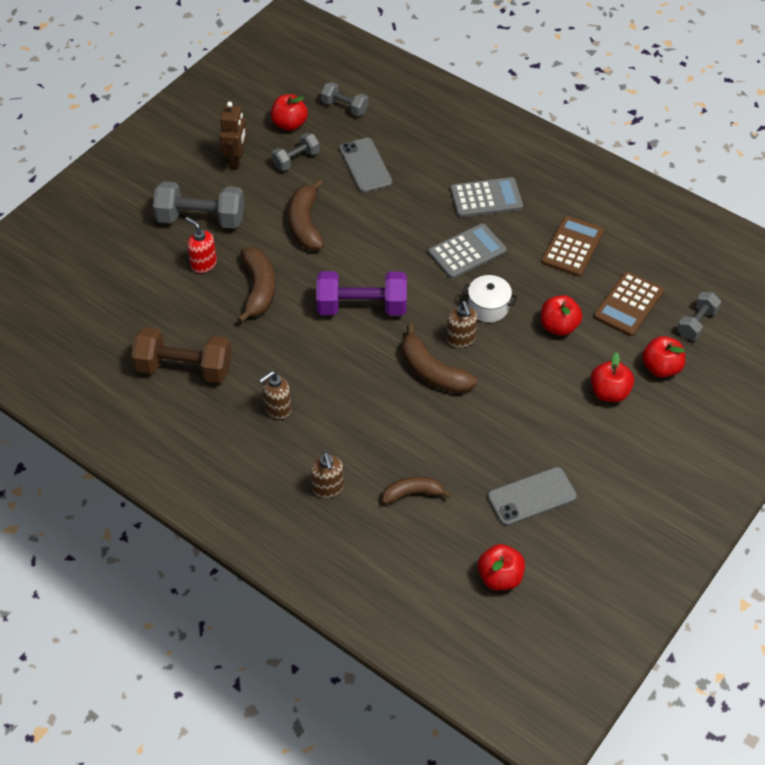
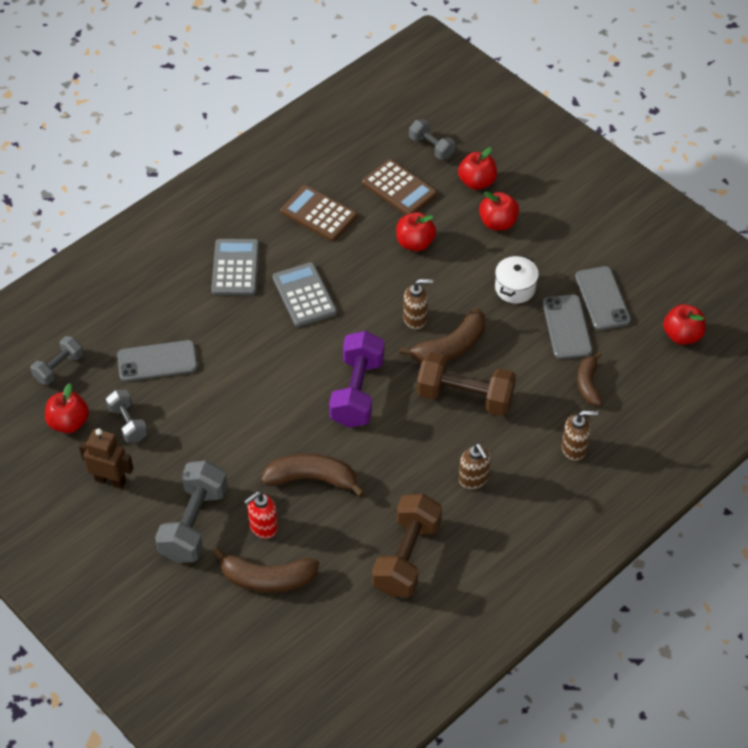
camera: 80 degrees left, 0 degrees up
brown banana [288,179,324,250] -> brown banana moved to [212,547,319,593]
white pot [462,275,518,323] -> white pot moved to [495,255,539,303]
none -> brown dumbbell [417,352,516,416]
none -> grey phone [543,295,592,359]

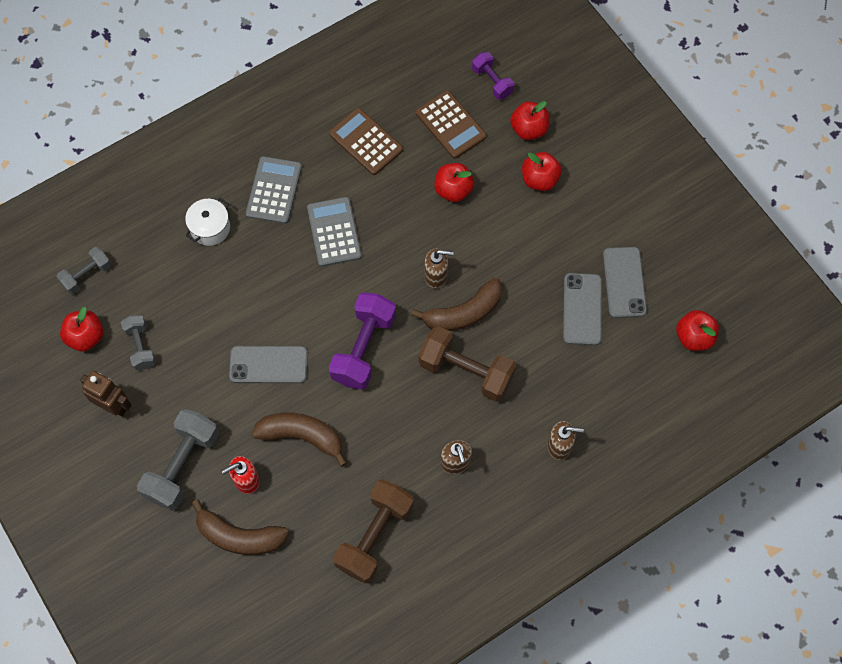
camera: 10 degrees right, 15 degrees up
grey phone [117,340,197,382] -> grey phone moved to [229,346,308,383]
grey dumbbell [409,119,455,160] -> purple dumbbell [472,52,514,100]
white pot [495,255,539,303] -> white pot moved to [185,198,230,246]
brown banana [577,352,603,406] -> none

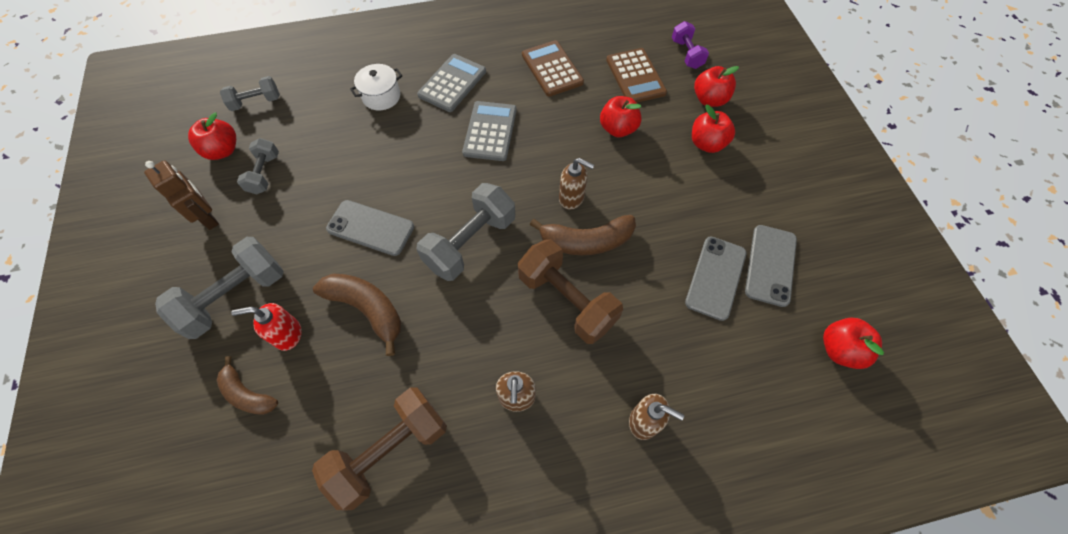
camera: 20 degrees right, 5 degrees down
brown banana [191,499,289,555] -> brown banana [217,356,278,415], size x0.65
purple dumbbell [329,292,396,390] -> grey dumbbell [416,183,515,281]

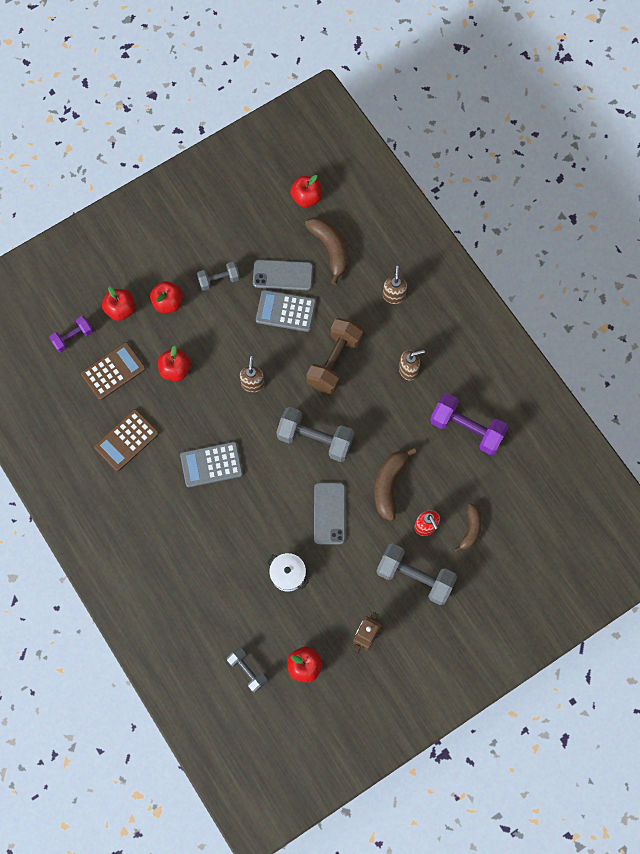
camera: 110 degrees left, 10 degrees up
grey dumbbell [237,138,279,195] -> grey dumbbell moved to [197,262,240,291]
brown dumbbell [312,387,447,511] -> purple dumbbell [430,393,508,455]
white pot [350,64,402,111] -> white pot moved to [267,553,309,592]
grey calculator [417,54,486,112] -> grey calculator moved to [256,290,316,332]
brown banana [530,215,636,255] -> brown banana moved to [305,217,348,285]
grey phone [745,225,797,307] -> none

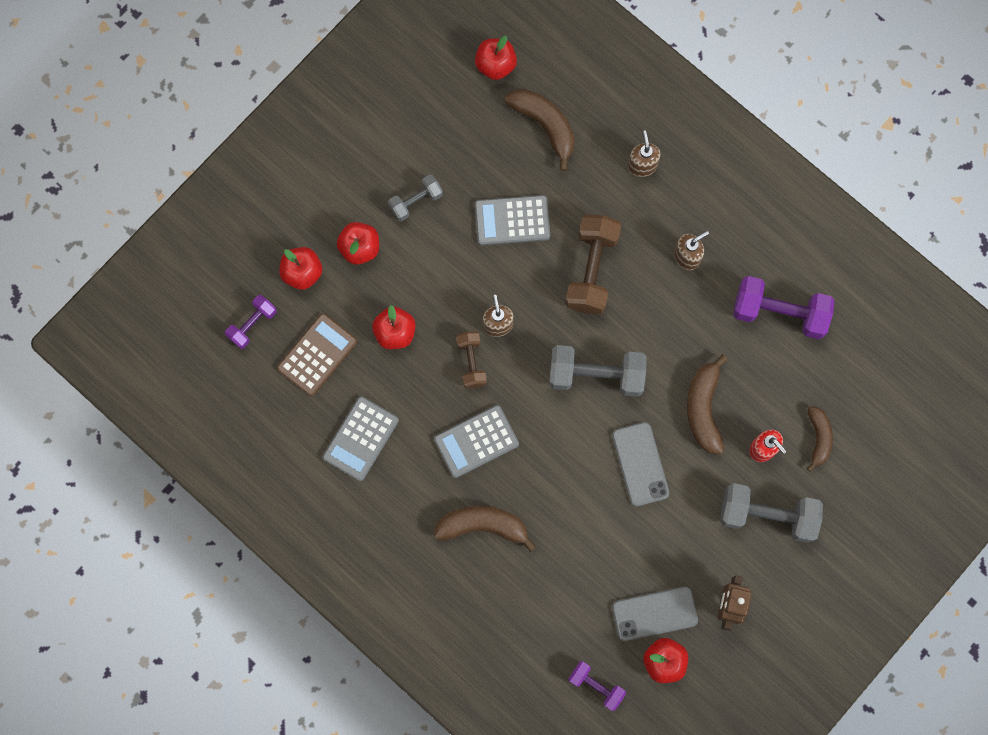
camera: 15 degrees left, 5 degrees up
brown calculator [94,409,159,471] -> grey calculator [323,396,399,481]
grey dumbbell [227,647,267,692] -> purple dumbbell [568,661,626,711]
grey phone [253,260,313,290] -> grey phone moved to [612,587,698,641]
white pot [267,553,309,592] -> none
none -> brown banana [434,506,536,552]
none -> brown dumbbell [456,331,487,388]

